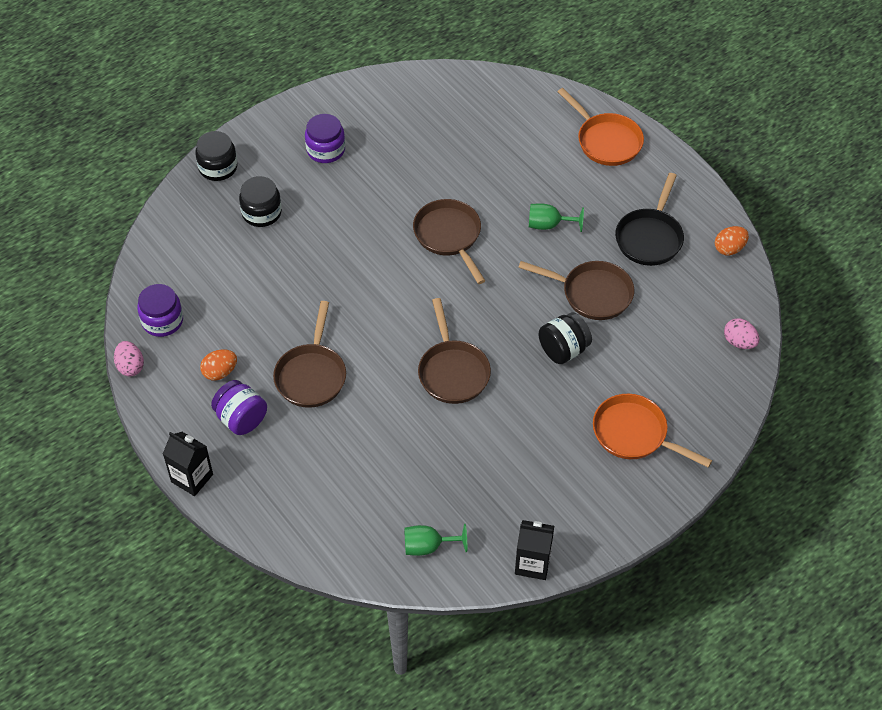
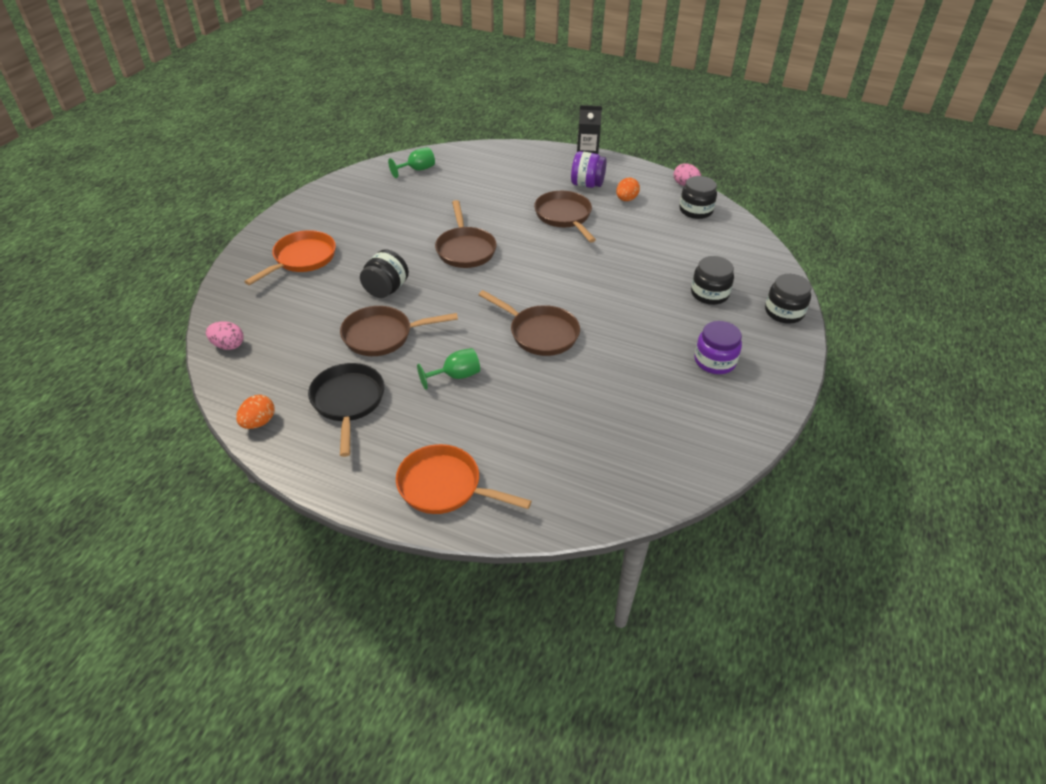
camera: 150 degrees right, 10 degrees down
purple jar [137,284,183,337] -> black jar [680,176,717,219]
brown pan [418,298,491,404] -> brown pan turned 150 degrees counterclockwise [435,200,497,268]
black carton [515,520,554,580] -> none
orange pan [593,394,712,468] -> orange pan turned 60 degrees counterclockwise [244,230,336,285]

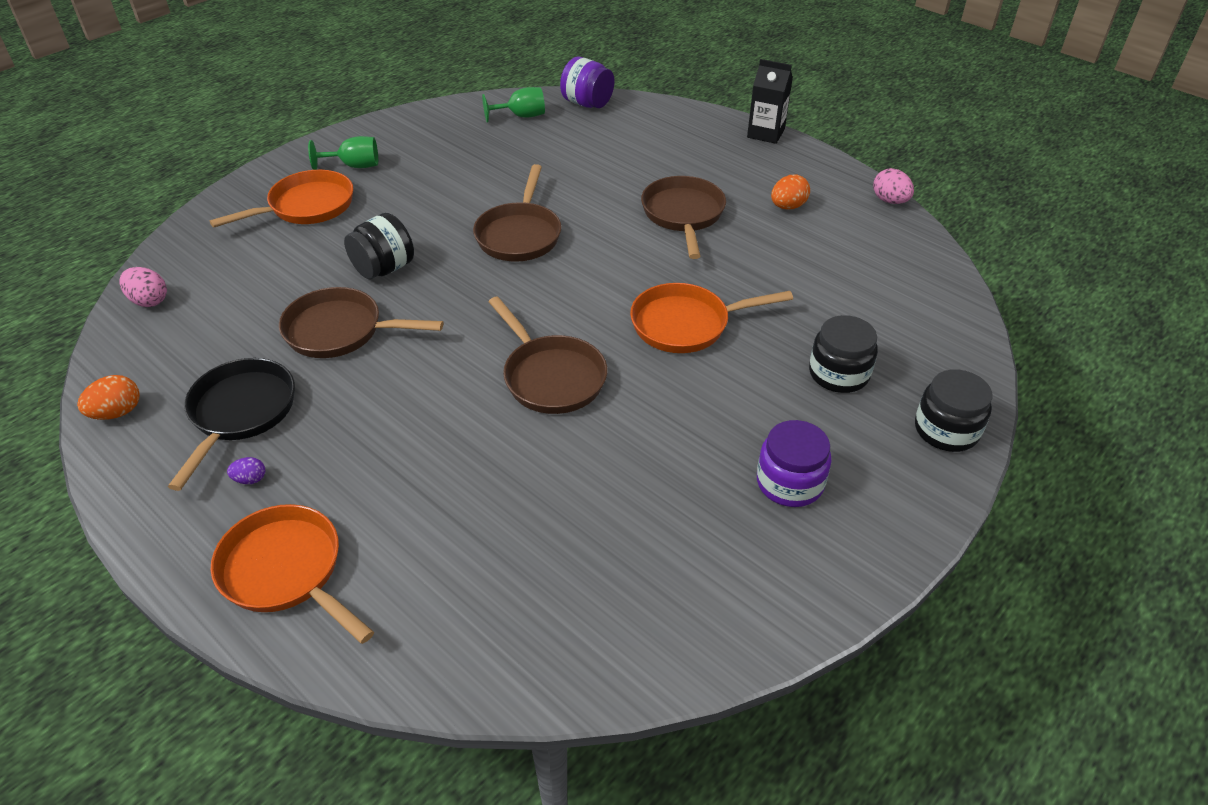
camera: 20 degrees right, 0 degrees up
green goblet [417,348,480,390] -> green goblet moved to [308,136,378,170]
purple jar [571,151,607,188] -> purple jar moved to [560,57,614,108]
black jar [680,176,717,219] -> none
none -> purple egg [227,457,265,484]
none -> orange pan [630,283,793,353]

